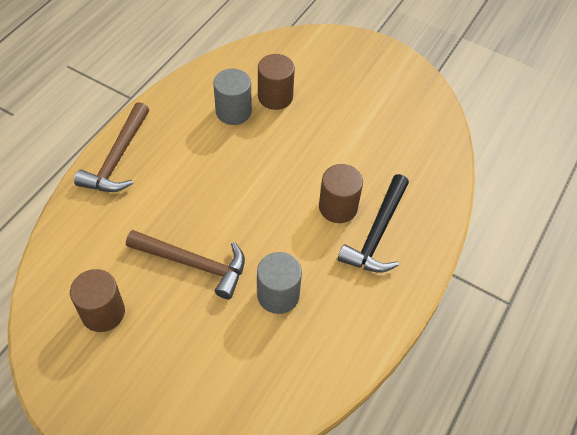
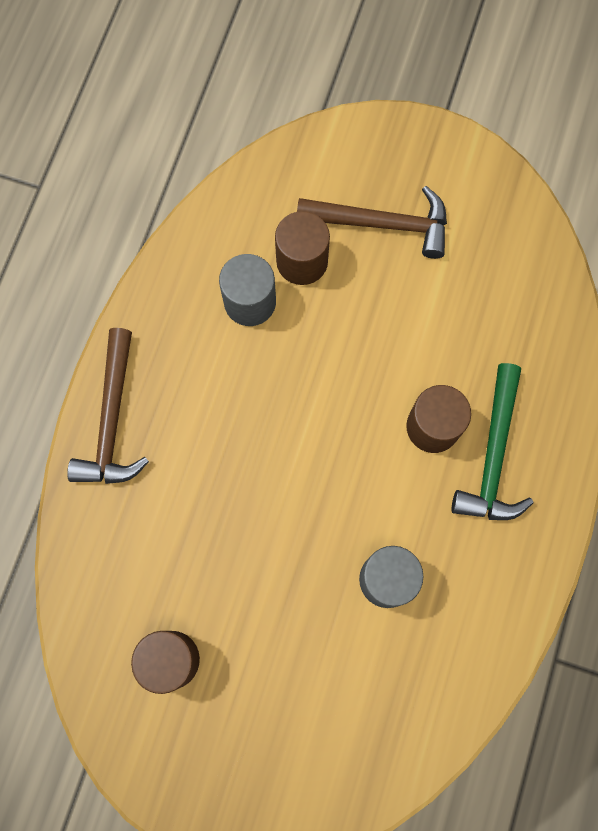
camera: 10 degrees left, 20 degrees up
brown hammer [126,230,245,299] -> brown hammer moved to [297,186,447,259]
black hammer [337,174,409,273] -> green hammer [451,363,534,520]

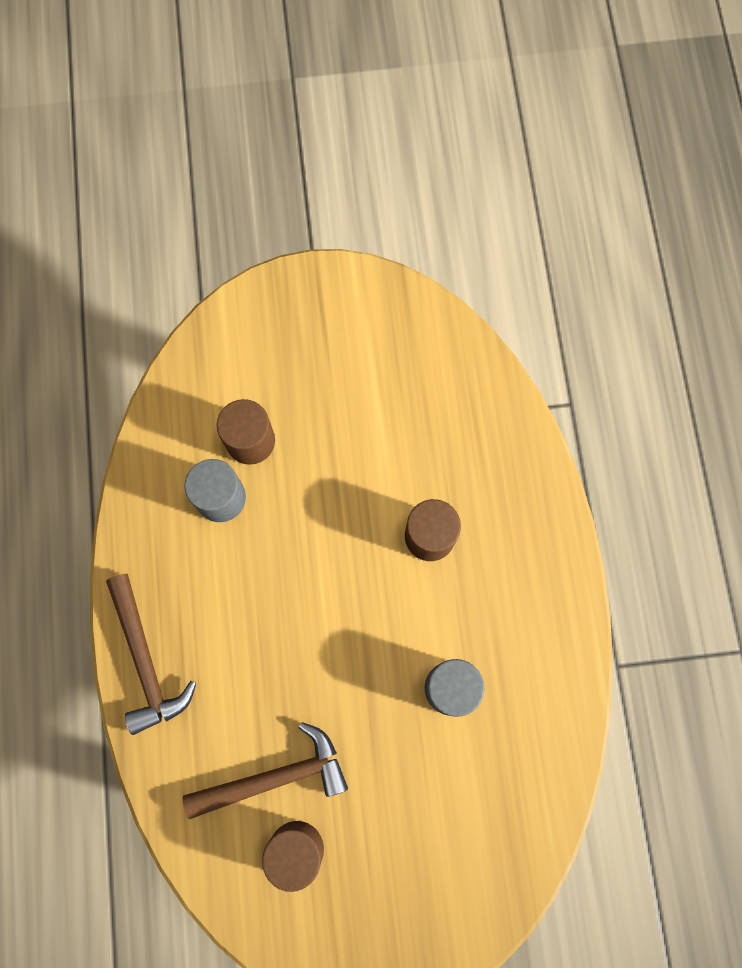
camera: 25 degrees left, 0 degrees up
brown hammer [297,186,447,259] -> brown hammer moved to [183,722,348,819]
green hammer [451,363,534,520] -> none

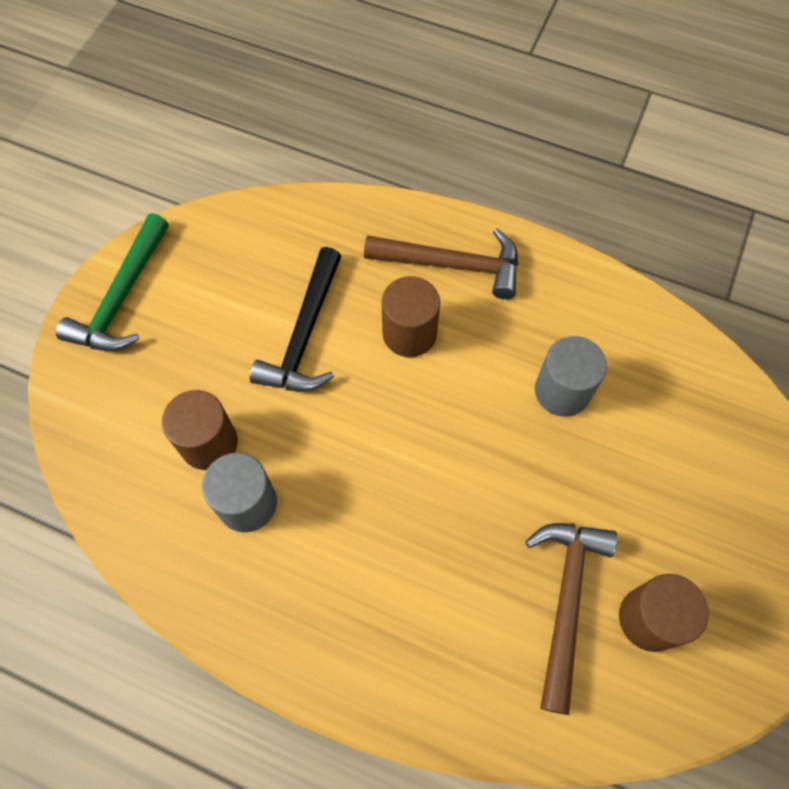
camera: 60 degrees left, 10 degrees down
brown hammer [106,574,196,735] -> brown hammer moved to [364,228,518,299]
none -> green hammer [56,213,169,351]
none -> black hammer [250,247,342,392]

